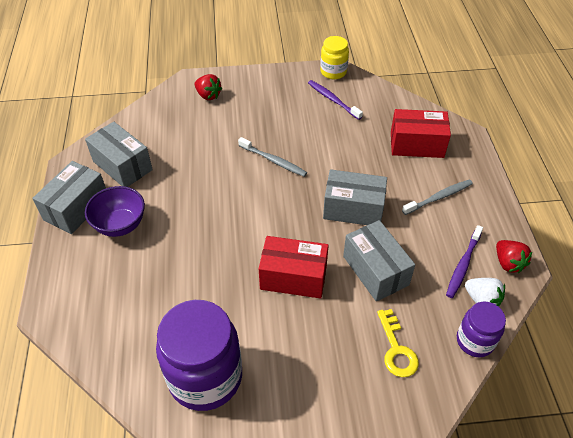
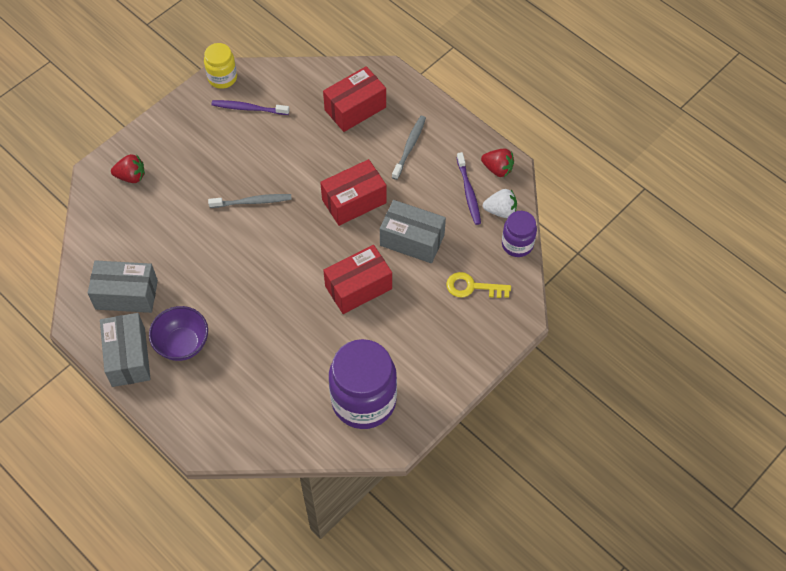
camera: 40 degrees left, 10 degrees up
grey box [323,169,387,225] -> red box [320,159,387,226]
yellow key [377,309,419,377] -> yellow key turned 150 degrees clockwise [446,272,511,298]

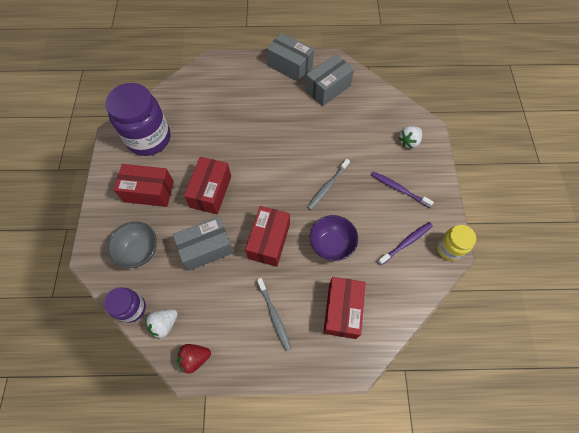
camera: 135 degrees right, 5 degrees up
red strawberry [111,154,145,183] -> white strawberry [398,126,422,149]
purple bowl [149,306,208,361] -> purple bowl moved to [310,215,358,261]
yellow key [446,272,511,298] -> grey bowl [107,221,157,268]
purple toothbrush [457,152,481,225] -> purple toothbrush moved to [371,171,434,208]
none -> red box [113,164,174,207]

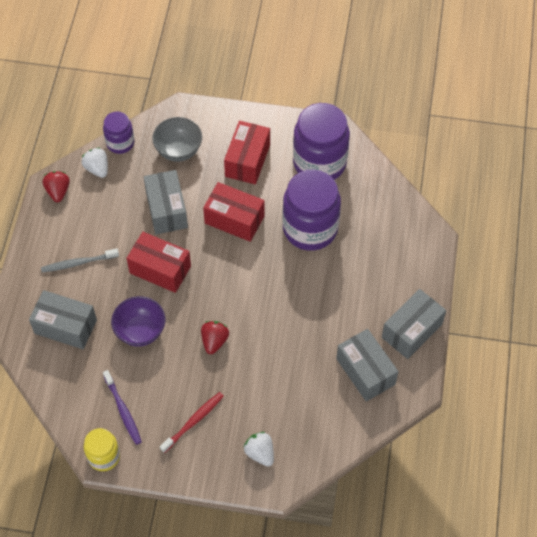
camera: 100 degrees right, 5 degrees down
grey toothbrush [307,159,350,210] -> red strawberry [201,321,229,354]
red box [323,277,366,339] -> grey box [29,290,97,349]
purple toothbrush [371,171,434,208] -> red toothbrush [160,392,224,453]
none -> purple jar [283,169,341,251]

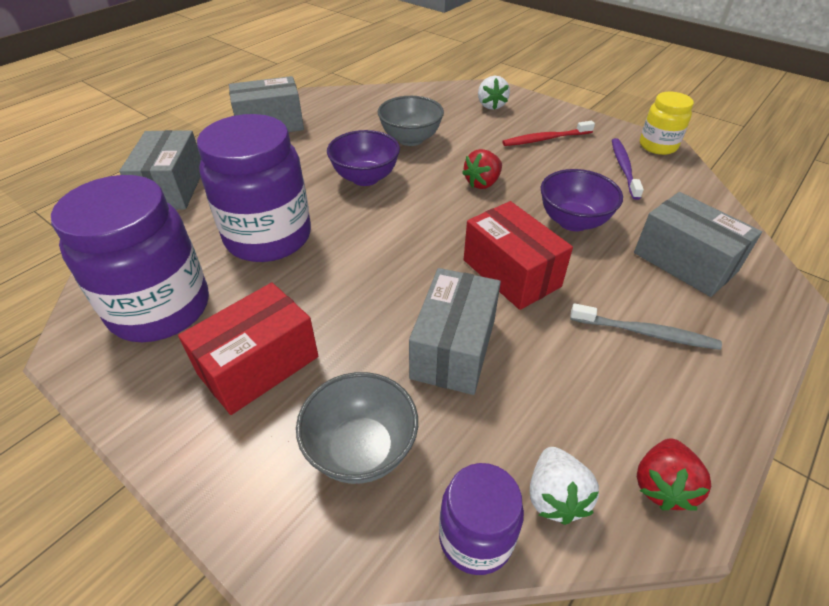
camera: 150 degrees left, 15 degrees down
red box [203,182,265,242] -> none
grey box [336,329,399,402] -> grey box moved to [119,130,201,210]
none -> purple bowl [327,130,400,186]
none -> grey bowl [378,96,444,146]

